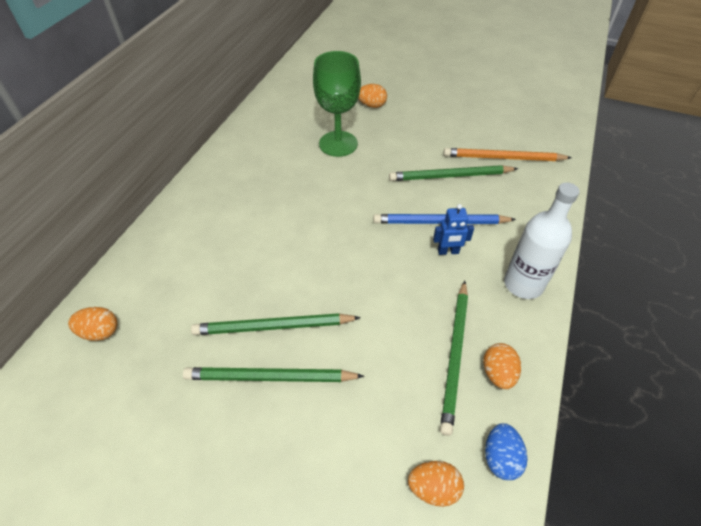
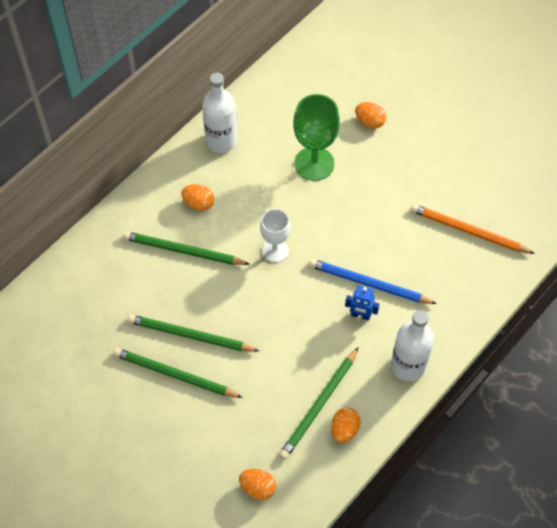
camera: 20 degrees right, 10 degrees up
orange egg [68,307,117,341] -> orange egg moved to [181,184,214,211]
green pencil [389,165,518,181] -> green pencil moved to [123,231,249,265]
blue egg [485,423,527,480] -> none
none -> white bottle [202,73,237,153]
none -> white goblet [260,209,291,262]

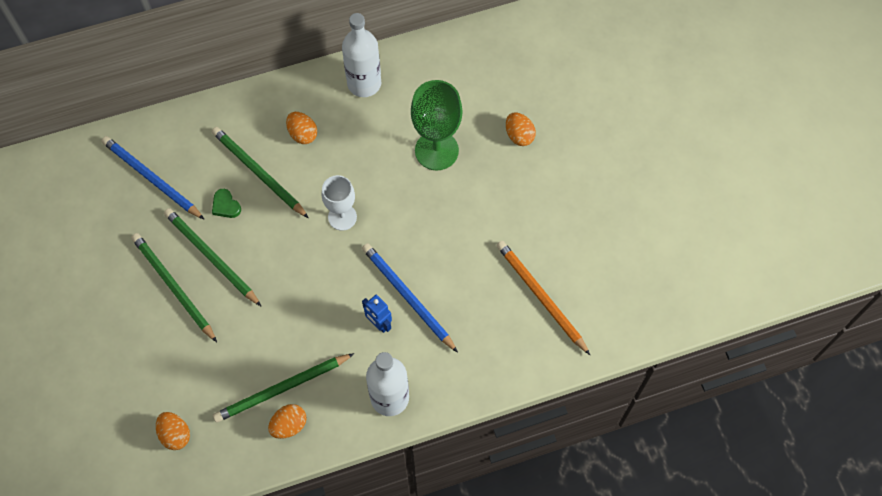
camera: 30 degrees right, 5 degrees up
none -> blue pencil [101,136,205,220]
none -> green heart [212,189,241,218]

